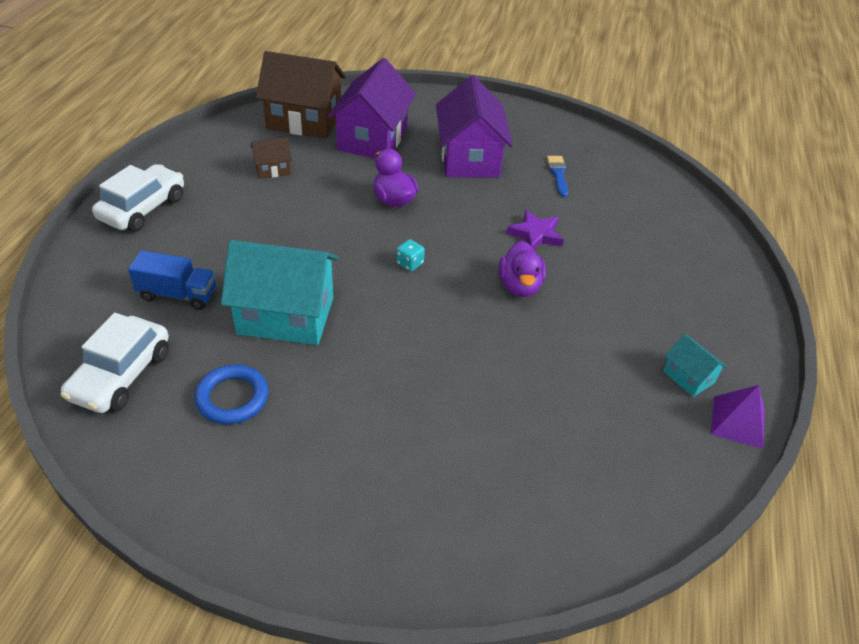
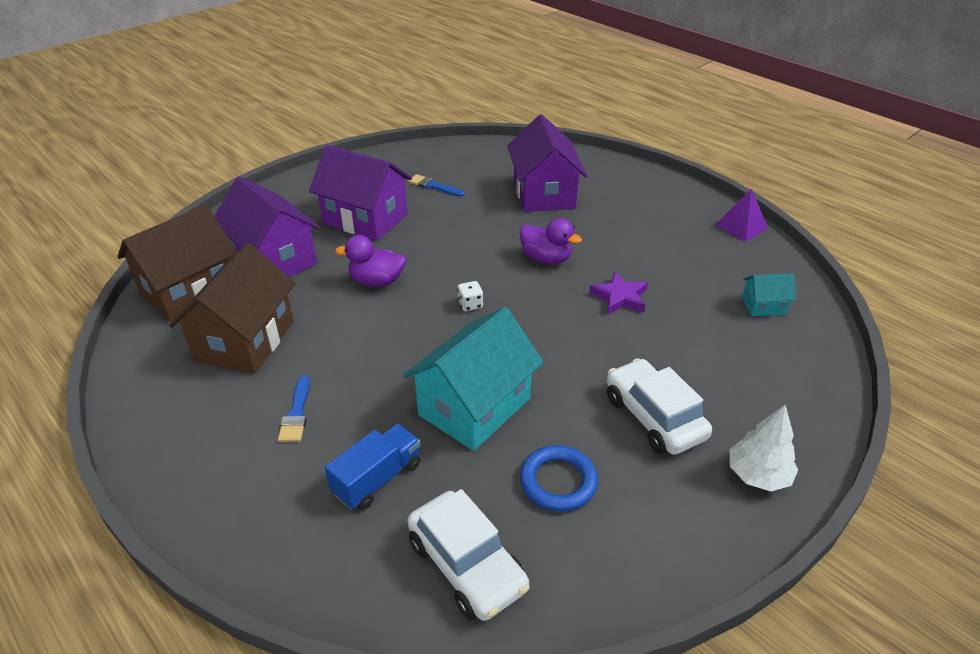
camera: 55 degrees left, 5 degrees down
white car [92,164,184,232] -> white car moved to [607,358,712,455]
brown house [251,137,292,179] -> brown house [169,243,296,374], size x2.14
turquoise dice [396,239,425,271] -> white dice [457,281,483,311]
purple star [507,210,564,249] -> purple star moved to [589,271,648,315]
turquoise house [663,334,727,397] -> turquoise house moved to [742,274,796,316]
none -> blue brush [278,375,310,442]
none -> purple house [507,114,587,212]
none -> white tree [730,404,798,491]

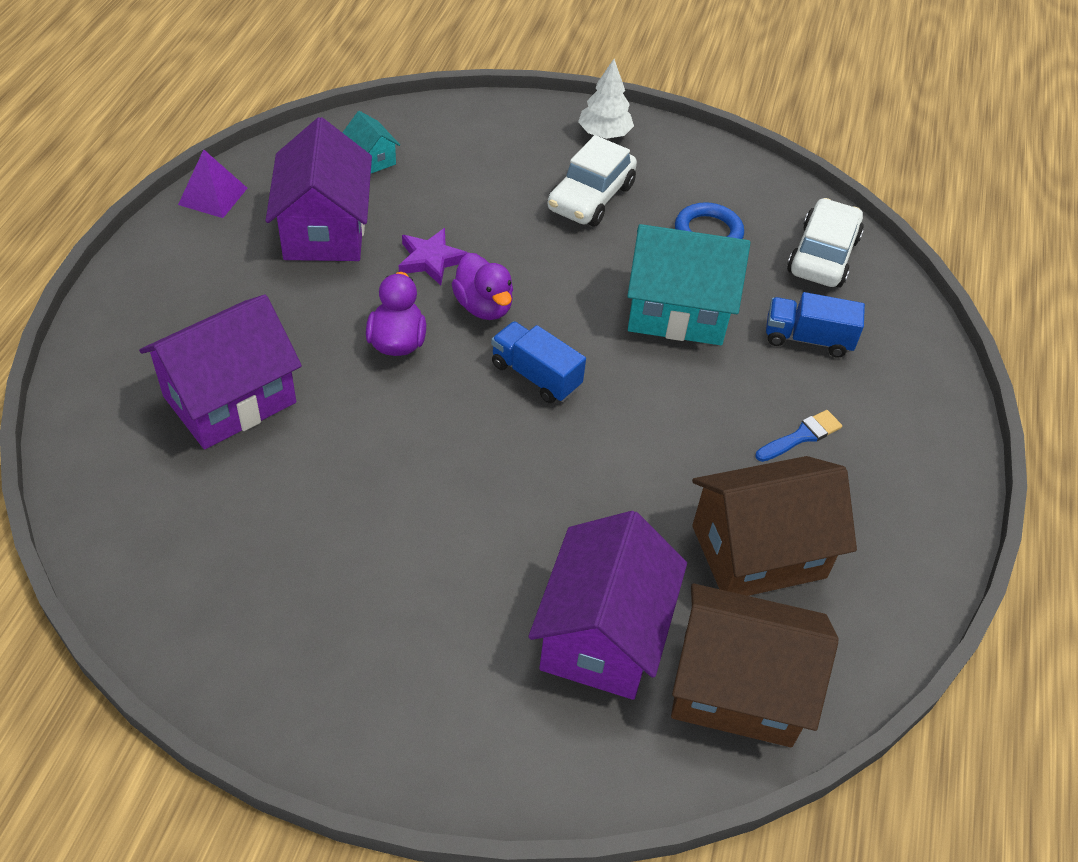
camera: 125 degrees left, 10 degrees up
purple house [309,145,412,241] -> purple house moved to [266,117,372,261]
purple duck [335,235,406,287] -> purple duck moved to [451,253,513,320]
blue brush [408,174,464,197] -> none
white dice [457,281,483,311] -> blue truck [491,321,586,403]

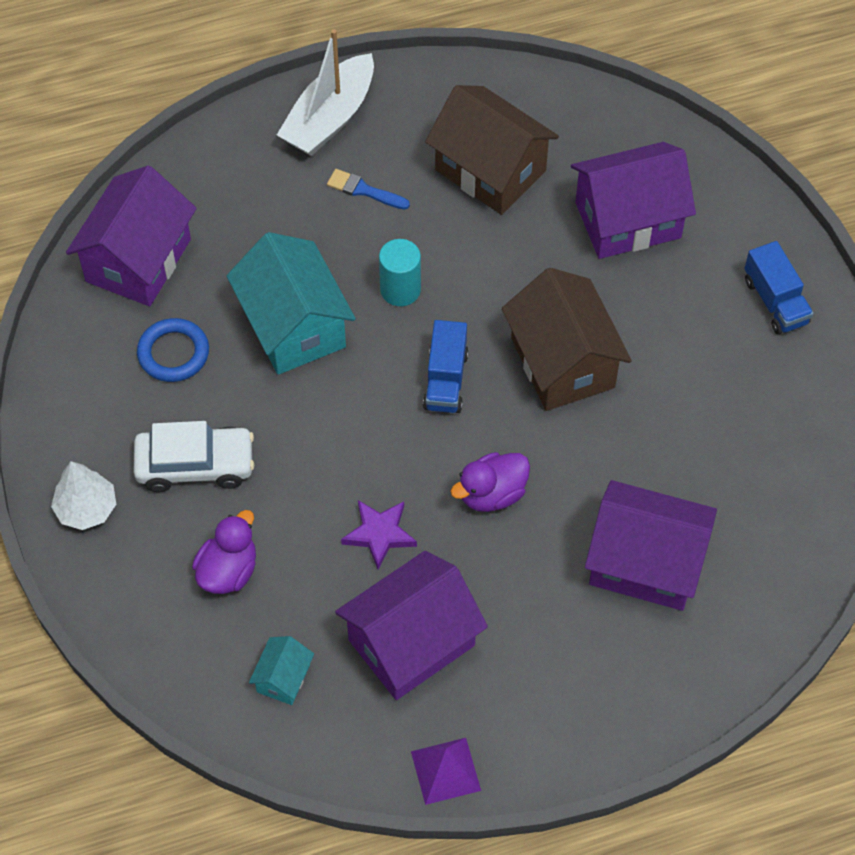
camera: 120 degrees left, 10 degrees up
purple duck [451,253,513,320] -> purple duck moved to [192,510,256,594]
brown house [671,584,839,747] -> brown house moved to [502,268,632,411]
blue truck [766,292,865,358] -> blue truck moved to [744,241,814,334]
white car [787,198,864,288] -> purple house [66,165,197,306]
none -> white boat [277,29,374,156]
none -> turquoise cylinder [379,239,421,306]

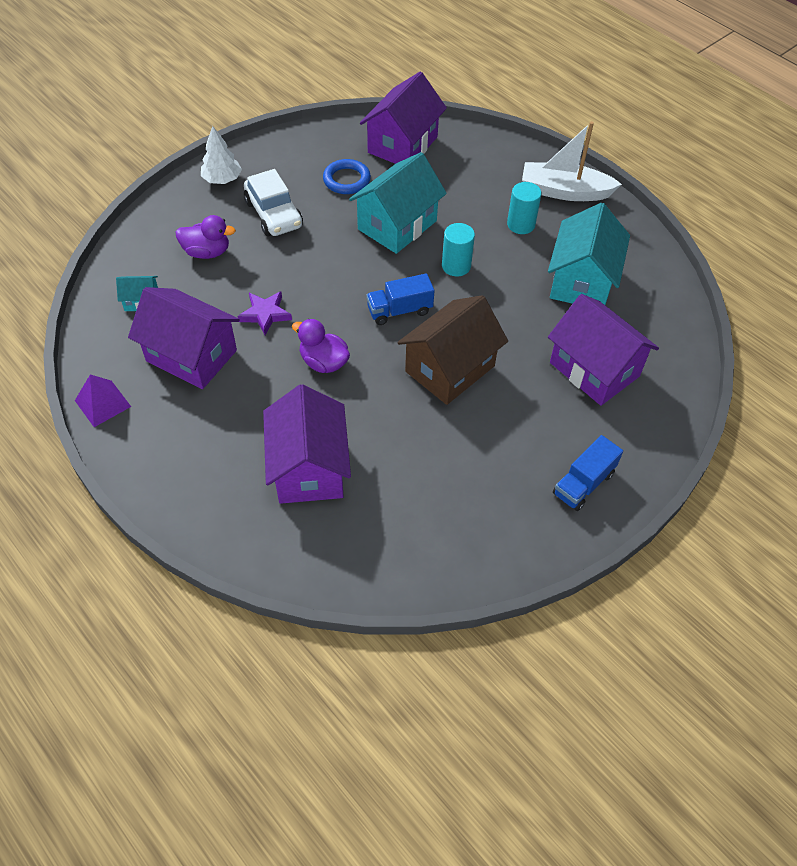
camera: 65 degrees right, 5 degrees down
purple house [66,165,197,306] -> purple house turned 60 degrees counterclockwise [360,72,447,164]
blue brush [327,169,410,210] -> turquoise cylinder [507,182,542,234]
brown house [425,85,559,215] -> turquoise house [548,203,630,305]

